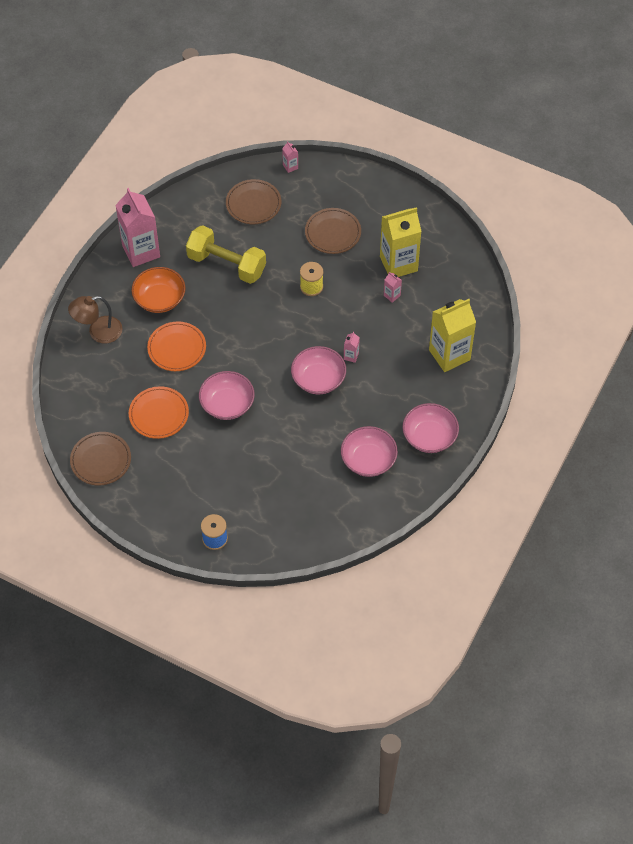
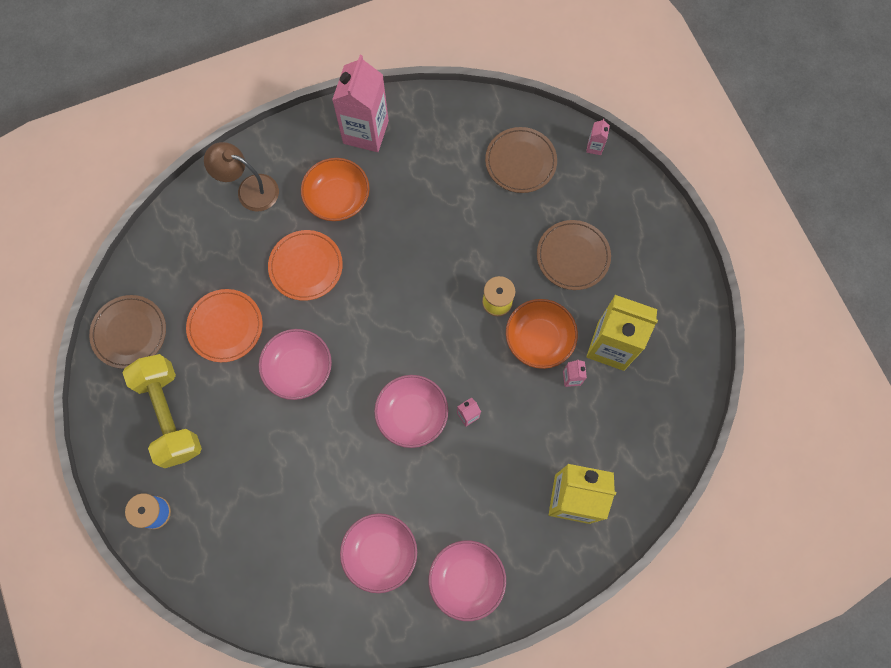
camera: 40 degrees right, 15 degrees up
yellow dumbbell [186,225,266,284] -> yellow dumbbell moved to [123,354,202,468]
none -> orange bowl [506,299,578,369]

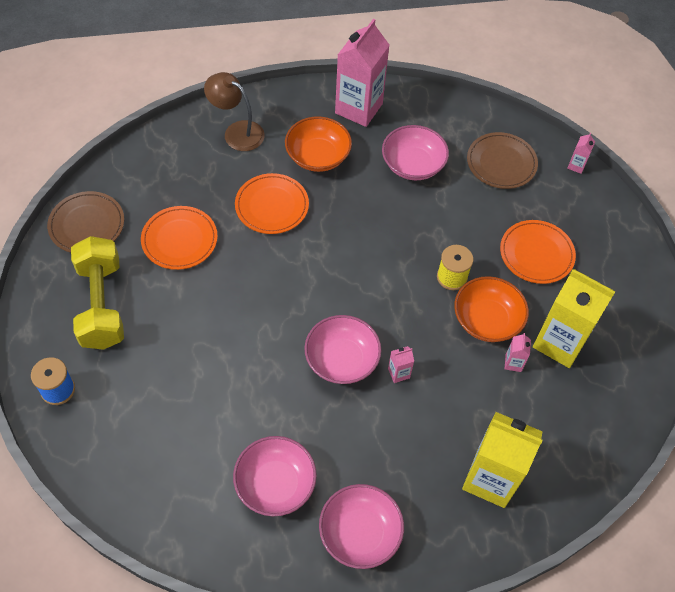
camera: 10 degrees right, 15 degrees down
pink bowl [259,329,332,400] -> pink bowl moved to [382,125,449,180]
brown plate [537,220,611,290] -> orange plate [500,220,576,284]

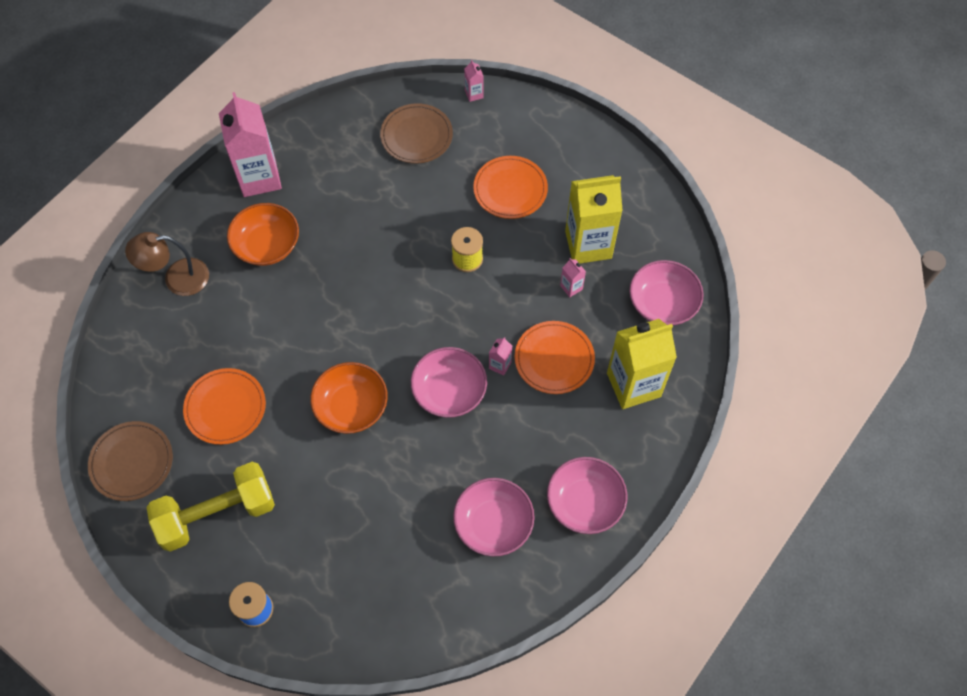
camera: 40 degrees left, 5 degrees up
yellow dumbbell [71,236,124,350] -> yellow dumbbell turned 60 degrees counterclockwise [147,462,275,552]
orange plate [235,173,309,234] -> orange plate moved to [515,321,595,394]
pink bowl [382,125,449,180] -> pink bowl moved to [629,260,704,325]
orange bowl [454,276,529,342] -> orange bowl moved to [310,362,388,434]

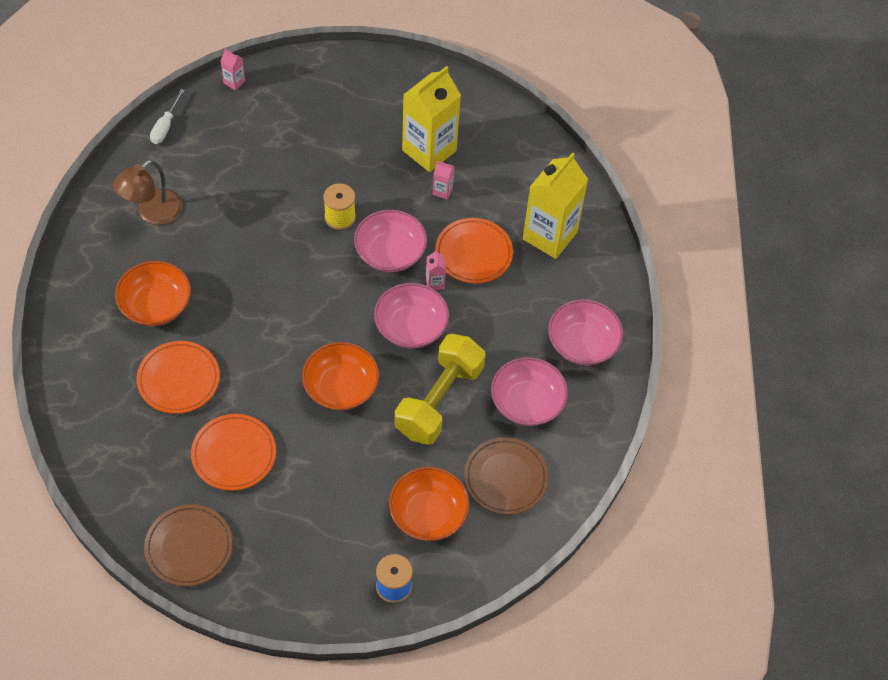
camera: 40 degrees left, 5 degrees down
brown lamp [125,232,209,296] -> brown lamp moved to [113,160,182,225]
yellow dumbbell [147,462,275,552] -> yellow dumbbell moved to [395,334,486,445]
pink carton [219,92,282,197] -> none
brown plate [380,103,453,164] -> brown plate moved to [464,437,549,515]
orange plate [473,156,548,219] -> orange plate moved to [137,341,220,414]
pink bowl [629,260,704,325] -> pink bowl moved to [354,209,427,272]
none -> white screwdriver [150,89,185,144]
none -> orange bowl [389,467,470,541]

